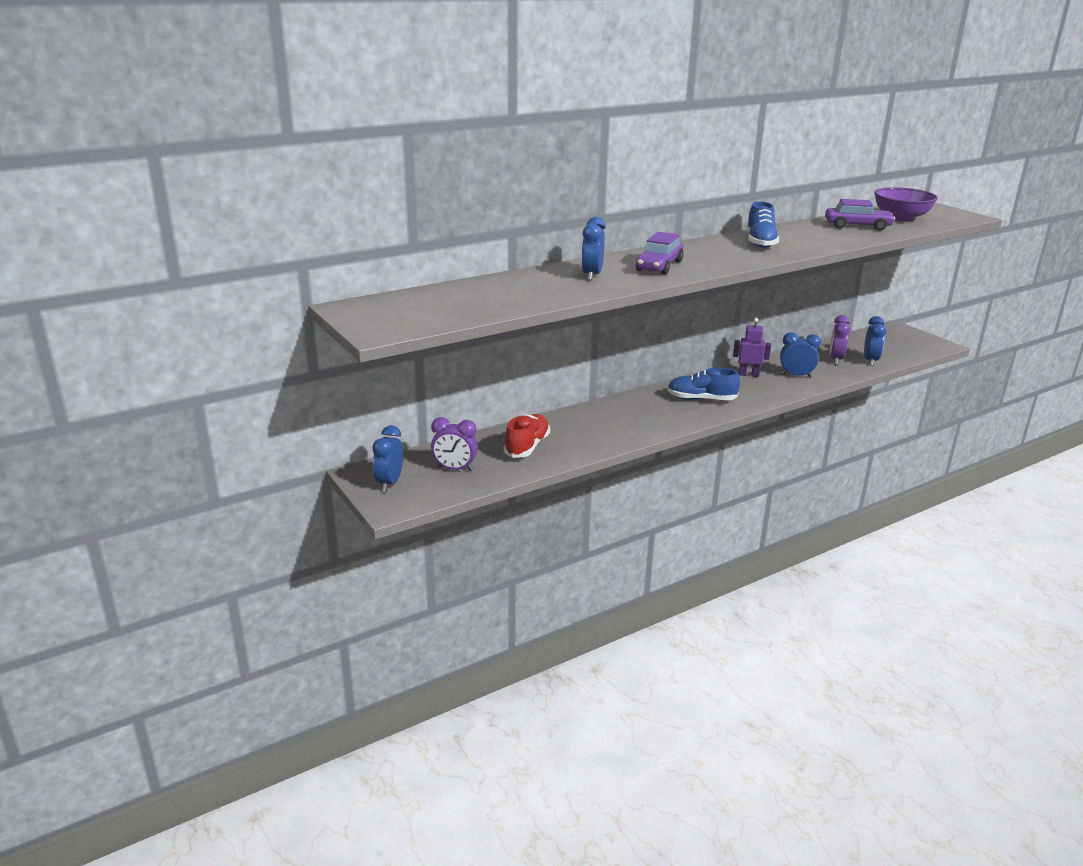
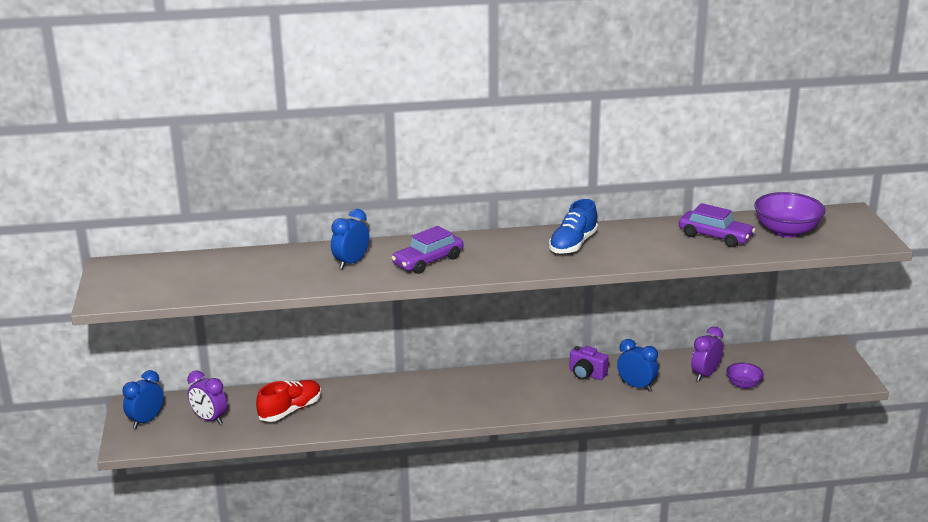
camera: 25 degrees right, 0 degrees up
blue shoe [667,367,740,400] -> none
purple robot [733,318,771,377] -> purple camera [569,346,609,380]
blue clock [864,316,886,366] -> purple bowl [726,363,764,389]

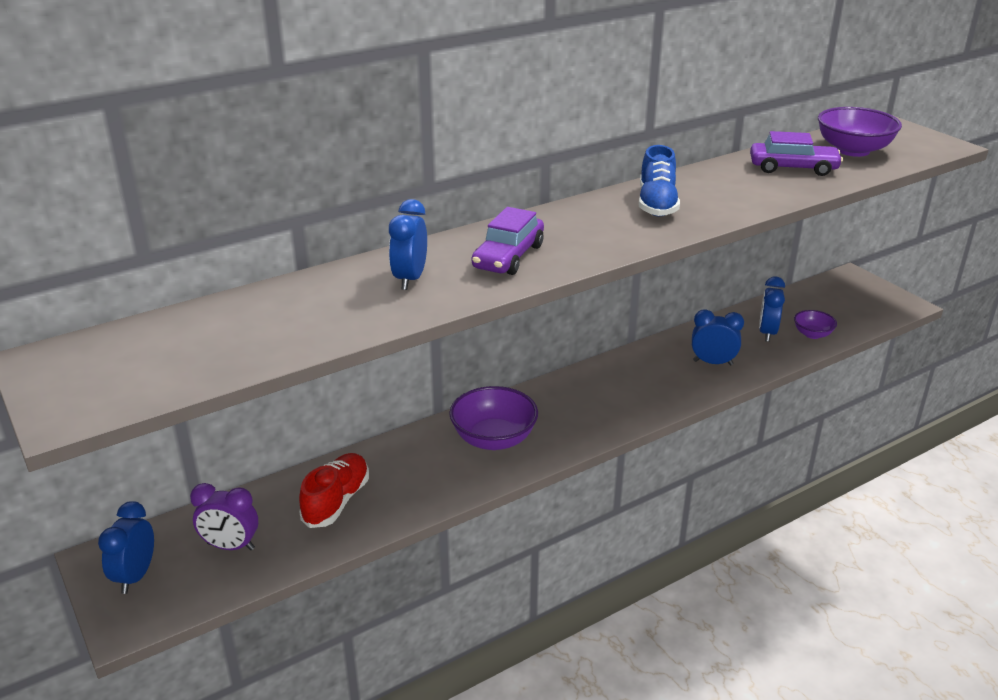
camera: 25 degrees left, 5 degrees up
purple camera [569,346,609,380] -> none
purple clock [691,327,723,381] -> blue clock [759,276,785,342]
none -> purple bowl [449,386,538,450]

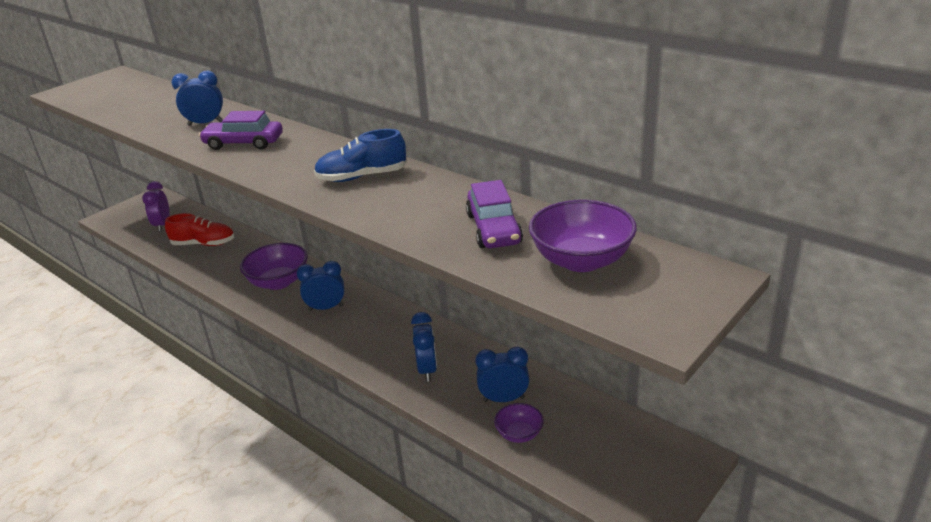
camera: 75 degrees right, 0 degrees up
blue clock [98,501,154,594] -> blue clock moved to [297,261,344,311]

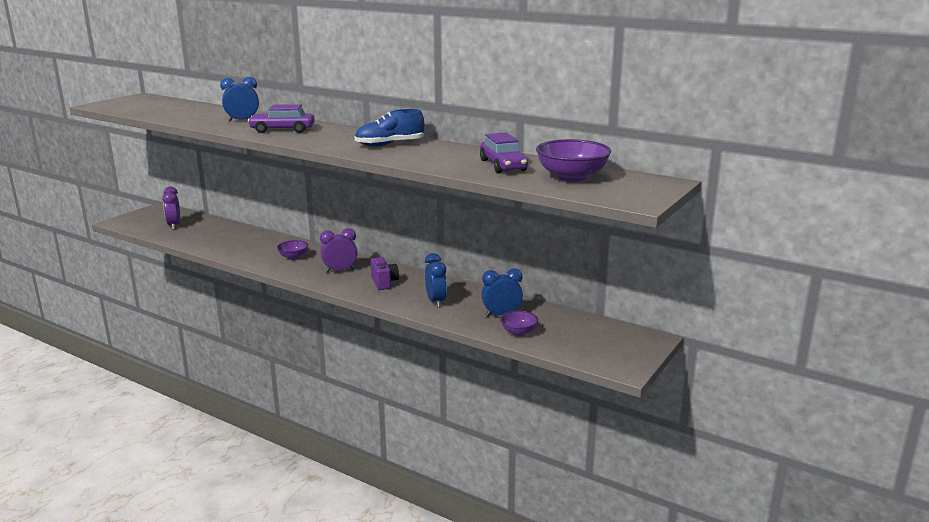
camera: 10 degrees left, 10 degrees down
red shoe [165,213,234,246] -> none
purple bowl [240,243,308,290] -> purple bowl [277,240,308,260], size x0.55
blue clock [297,261,344,311] -> purple clock [320,228,358,273]
none -> purple camera [371,257,399,290]

